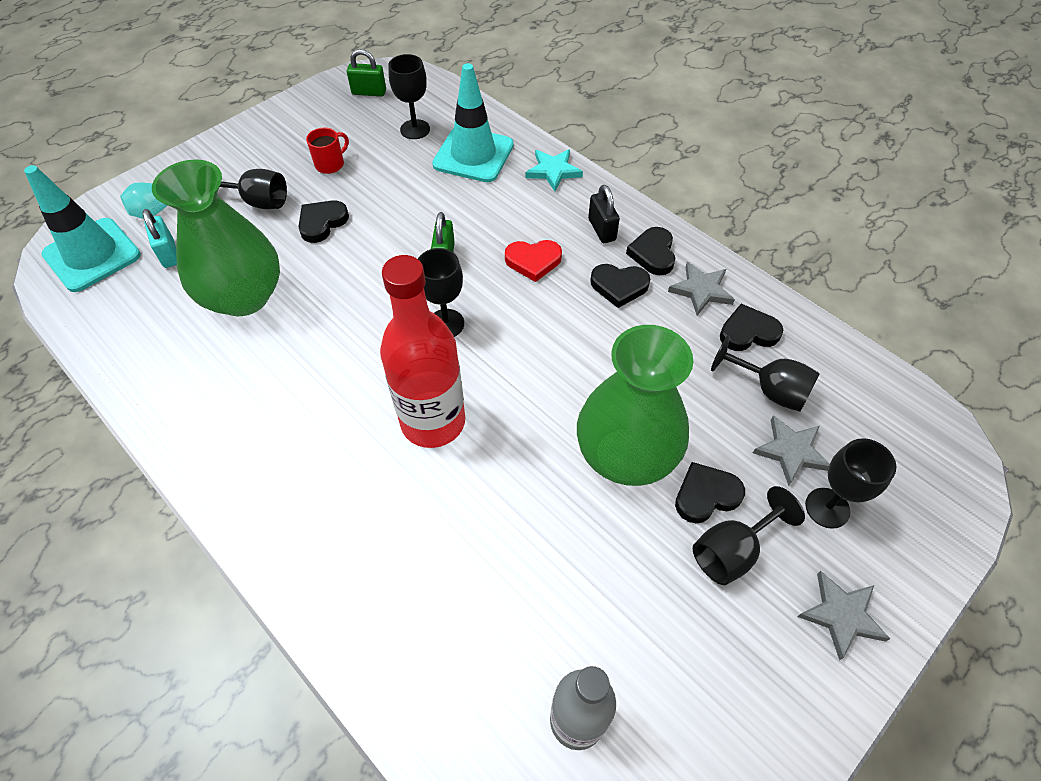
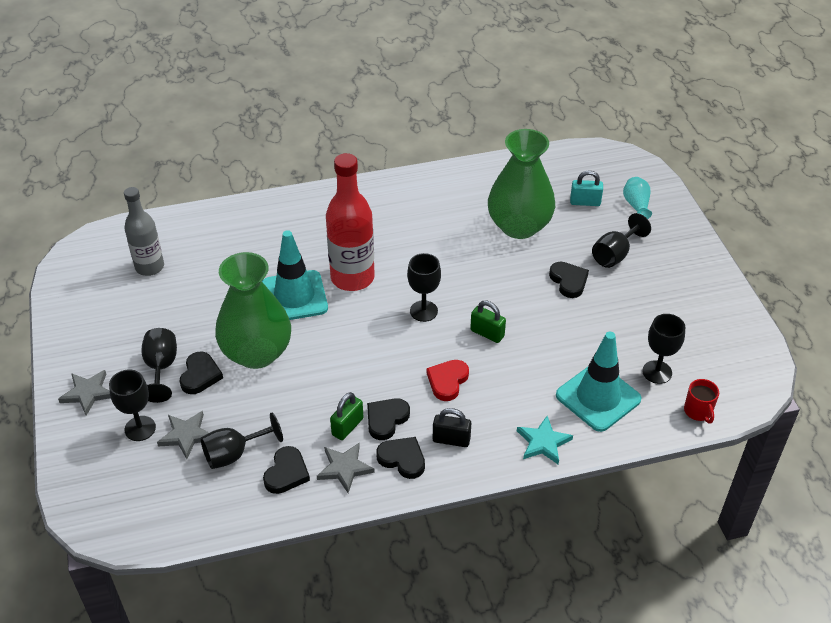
camera: 120 degrees right, 10 degrees down
turquoise traffic cone [24,165,141,292] -> turquoise traffic cone moved to [262,230,328,320]
red mug [306,128,349,174] -> red mug moved to [684,379,719,423]
green padlock [347,49,386,96] -> green padlock moved to [330,392,363,440]

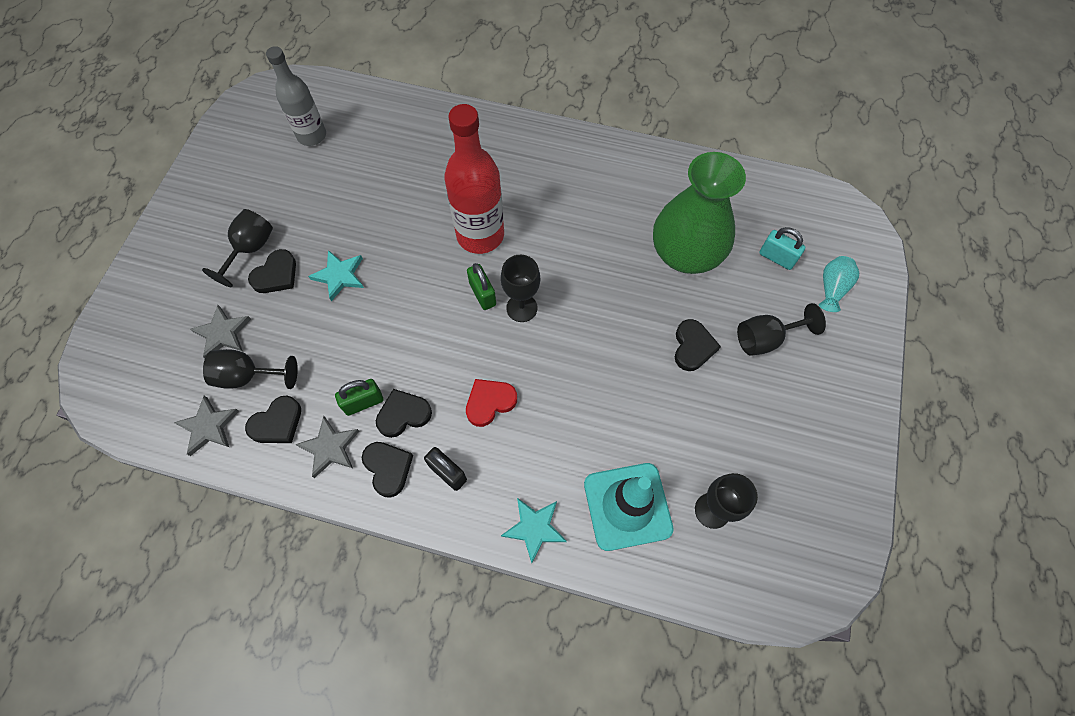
camera: 30 degrees right, 20 degrees up
grey star [58,370,111,416] -> grey star moved to [174,396,239,456]
black goblet [109,370,156,441] -> none
green vase [215,252,291,369] -> turquoise star [308,250,364,301]
turquoise traffic cone [262,230,328,320] -> none
green padlock [470,301,506,343] -> green padlock moved to [467,263,496,310]
red mug [684,379,719,423] -> none

